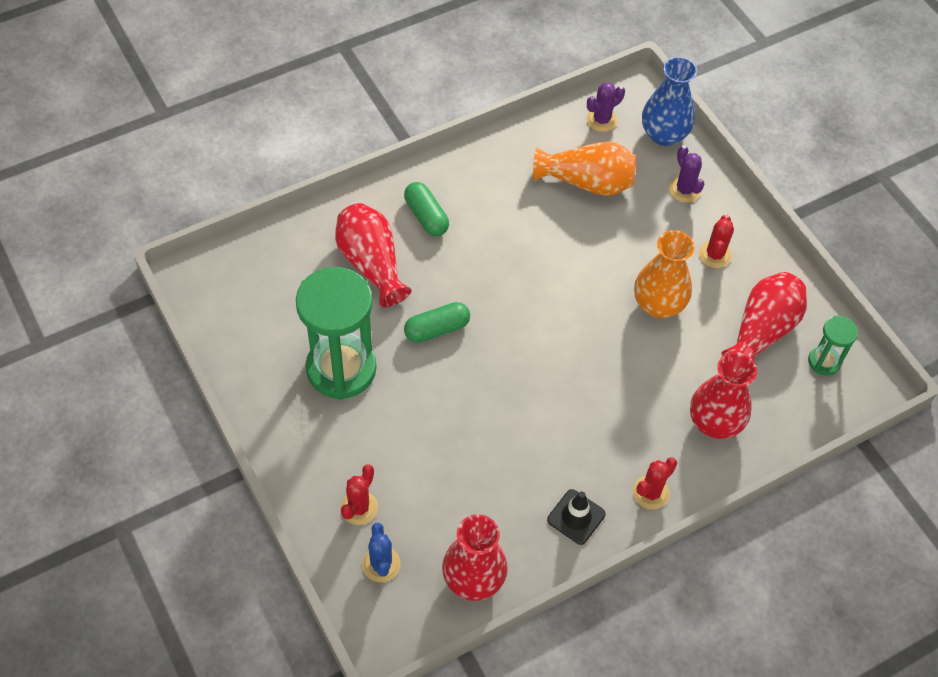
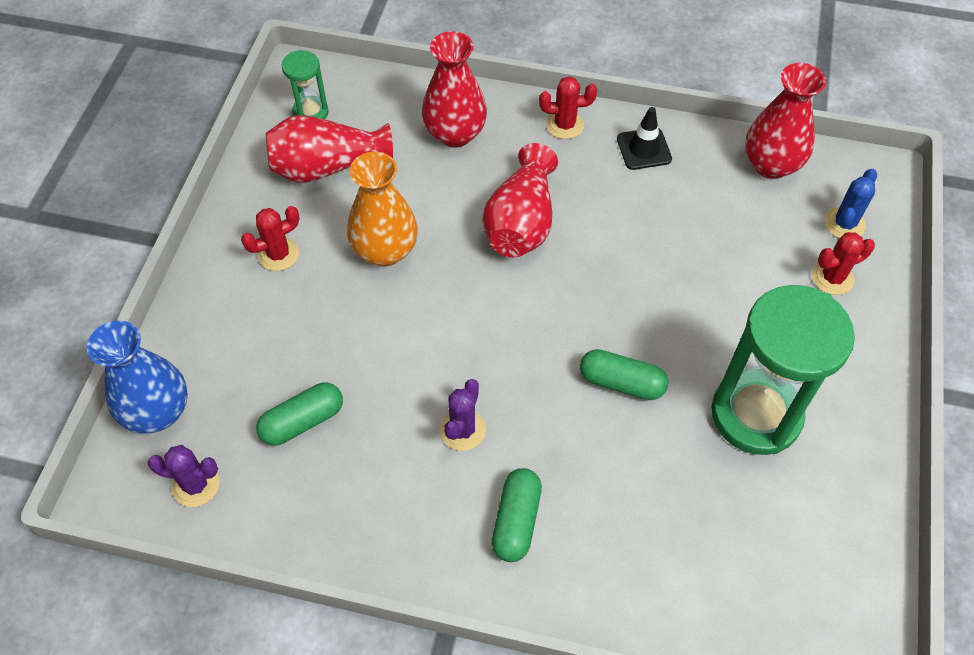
camera: 135 degrees left, 0 degrees up
red vase [335,203,412,307] -> red vase moved to [483,143,558,257]
orange vase [533,141,636,196] -> green capsule [256,382,343,446]
purple cactus [669,145,704,203] -> purple cactus moved to [440,379,486,451]

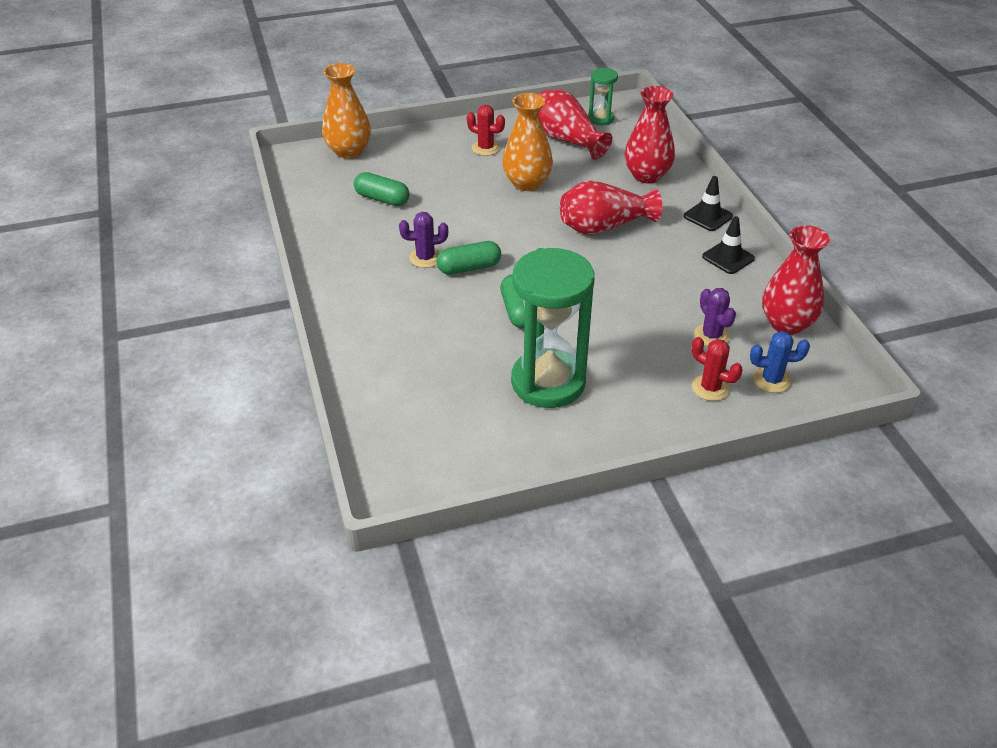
camera: 60 degrees right, 15 degrees down
blue vase [87,321,188,434] -> orange vase [322,63,371,159]
purple cactus [148,445,220,507] -> purple cactus moved to [694,288,736,347]
green capsule [492,468,542,562] -> green capsule moved to [436,241,501,275]
red cactus [539,76,597,139] -> black traffic cone [684,176,733,231]

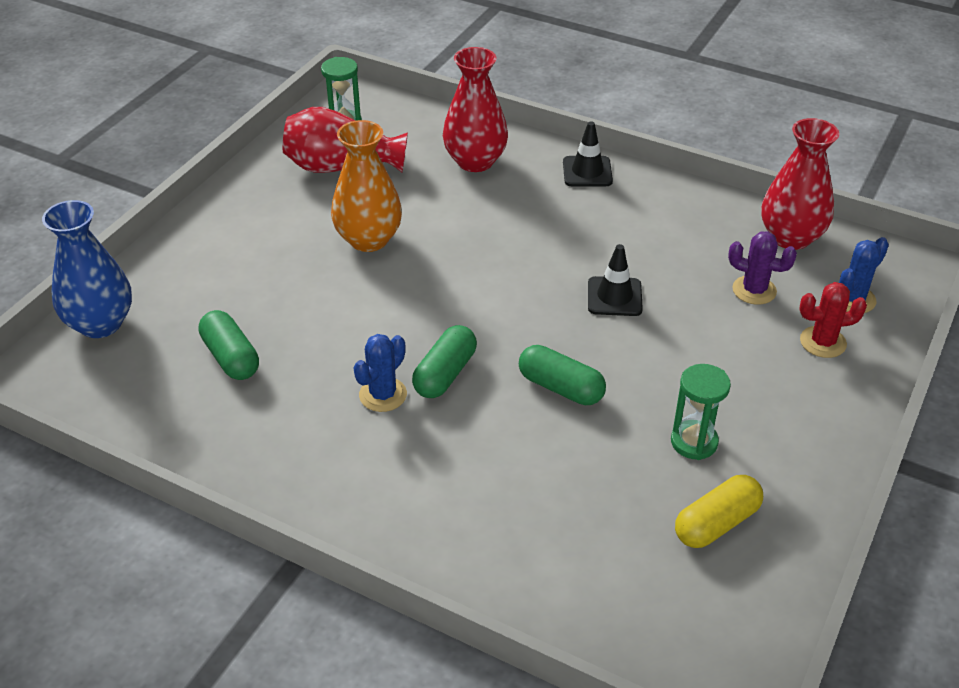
camera: 45 degrees left, 0 degrees up
orange vase [322,63,371,159] -> blue vase [42,200,132,338]
green capsule [354,172,409,206] -> green capsule turned 75 degrees clockwise [199,310,259,380]
purple cactus [399,212,448,268] -> blue cactus [353,334,407,412]
red cactus [467,105,505,156] -> none
green hourglass [511,248,595,408] -> green hourglass [671,364,731,460], size x0.48
red vase [560,180,662,235] -> none
black traffic cone [702,216,755,274] -> black traffic cone moved to [588,244,643,316]
none -> yellow capsule [675,475,763,548]

